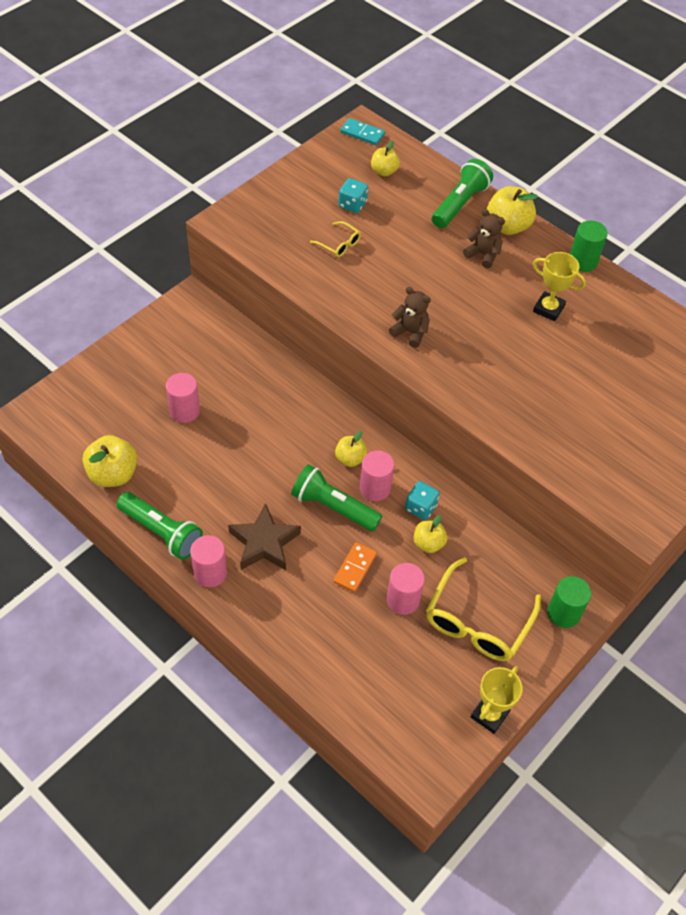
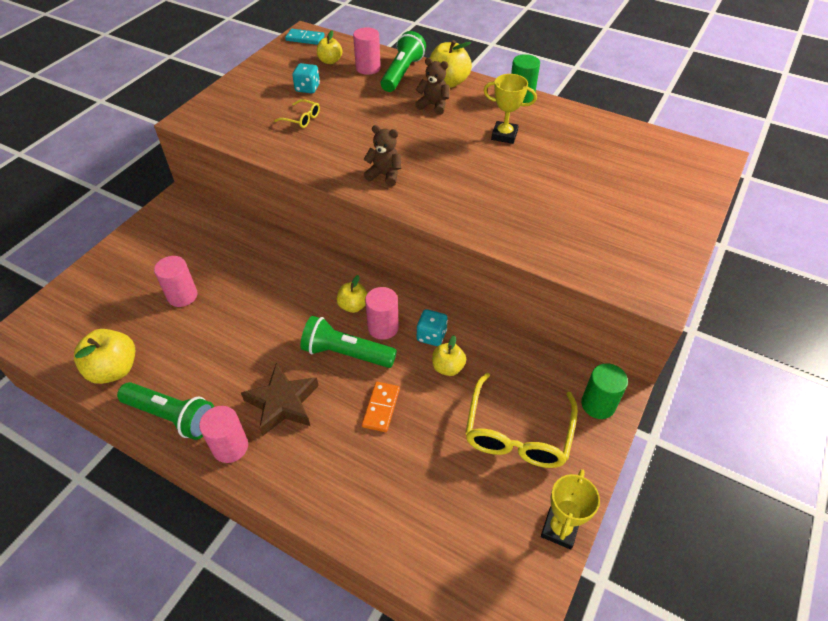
camera: 10 degrees left, 5 degrees down
pink cylinder [387,563,425,615] -> pink cylinder moved to [353,27,381,75]

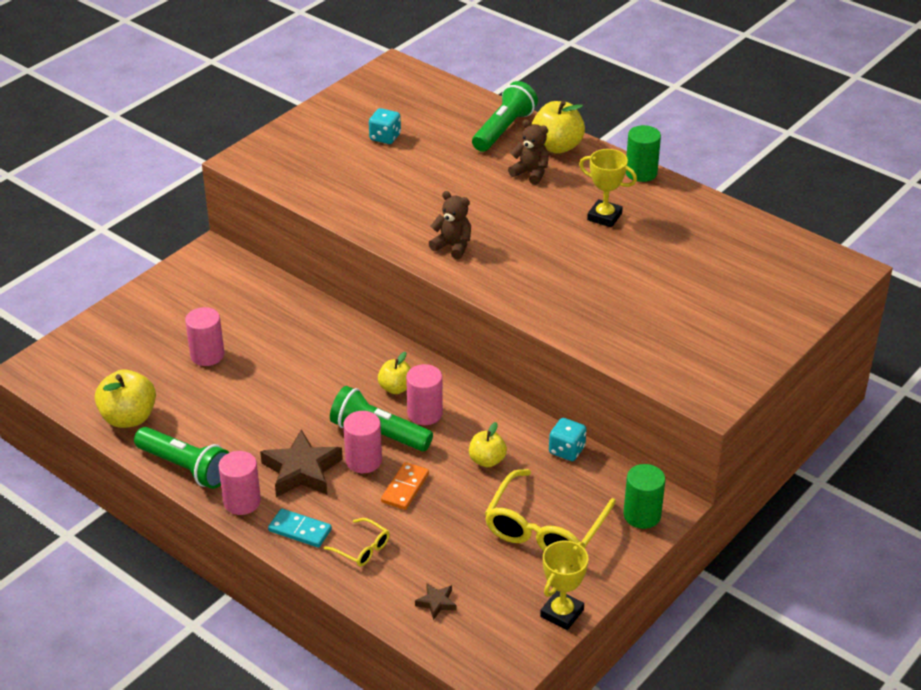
camera: 10 degrees right, 10 degrees down
yellow glasses [274,99,320,128] -> yellow glasses moved to [324,518,390,566]
turquoise domino [285,29,325,45] -> turquoise domino moved to [268,509,332,548]
yellow apple [317,31,342,64] -> none
pink cylinder [353,27,381,75] -> pink cylinder moved to [343,411,382,473]
turquoise dice [416,309,448,346] -> turquoise dice moved to [549,418,587,461]
none -> brown star [415,583,456,620]

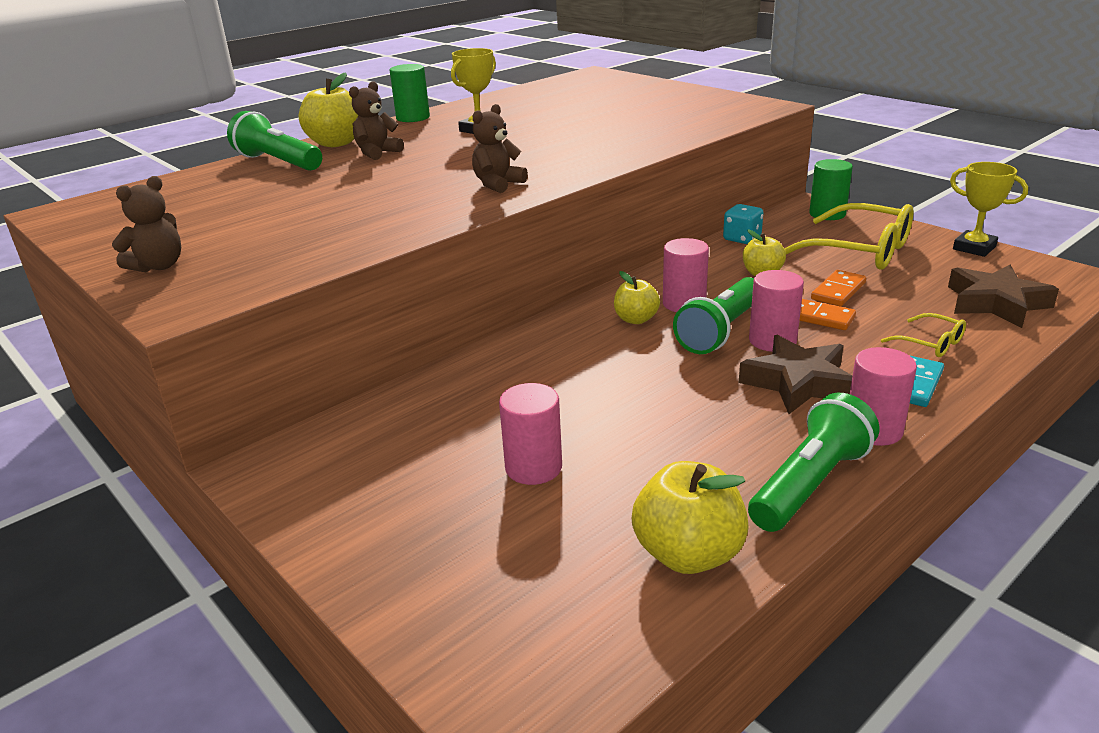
camera: 80 degrees left, 10 degrees down
yellow glasses [324,518,390,566] -> yellow glasses turned 90 degrees clockwise [881,313,966,357]
turquoise dice [369,108,401,144] -> none
brown star [415,583,456,620] -> brown star [948,265,1059,328], size x2.12
none -> brown teddy bear [112,176,181,272]
none -> orange domino [811,270,866,306]

